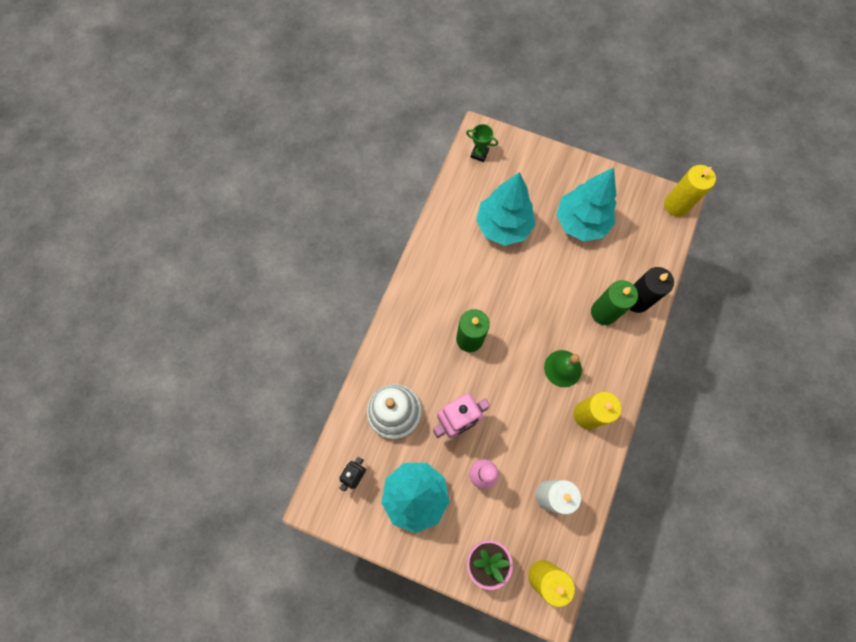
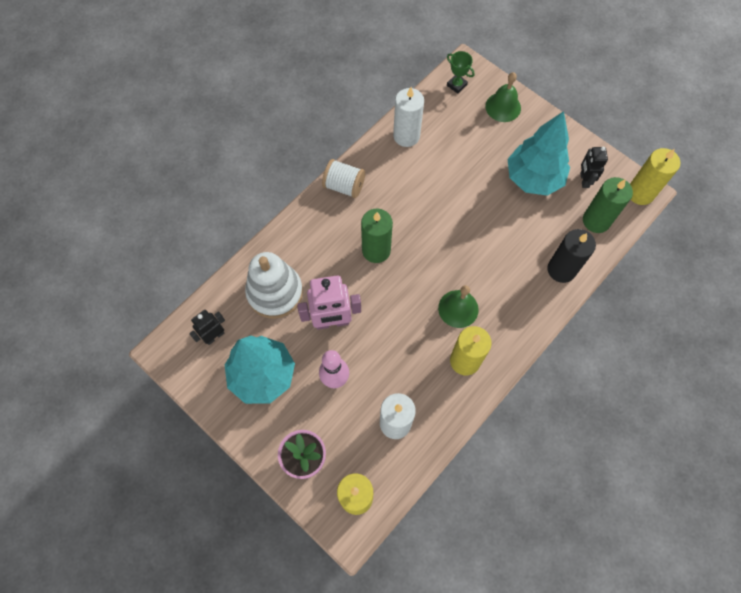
camera: 20 degrees right, 5 degrees down
turquoise tree [476,172,535,246] -> none
green candle [591,280,638,325] -> green candle moved to [583,177,633,233]
none -> white spool [322,159,365,198]
none -> white candle [393,87,424,147]
none -> green bell [485,72,521,122]
none -> black robot [580,146,608,188]

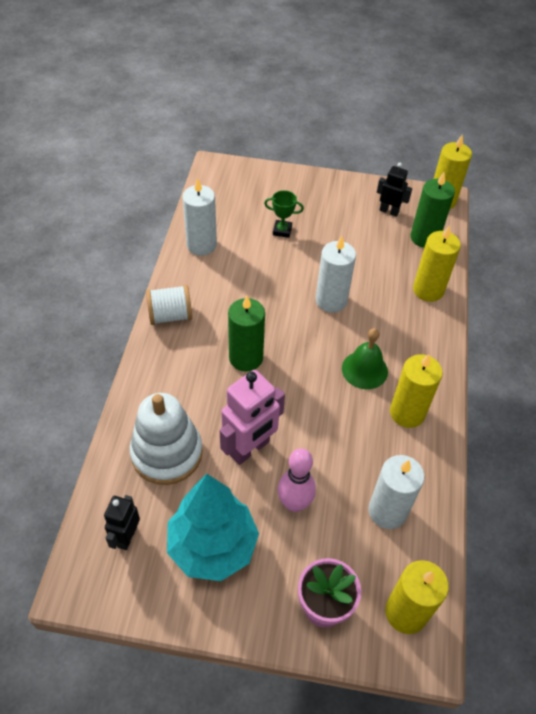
camera: 35 degrees left, 15 degrees down
green trophy [447,51,475,94] -> green trophy moved to [264,190,304,238]
green bell [485,72,521,122] -> none
turquoise tree [508,111,570,196] -> none
black candle [547,229,596,283] -> yellow candle [413,225,461,302]
black robot [580,146,608,188] -> black robot turned 150 degrees clockwise [377,163,412,217]
none -> white candle [316,236,356,313]

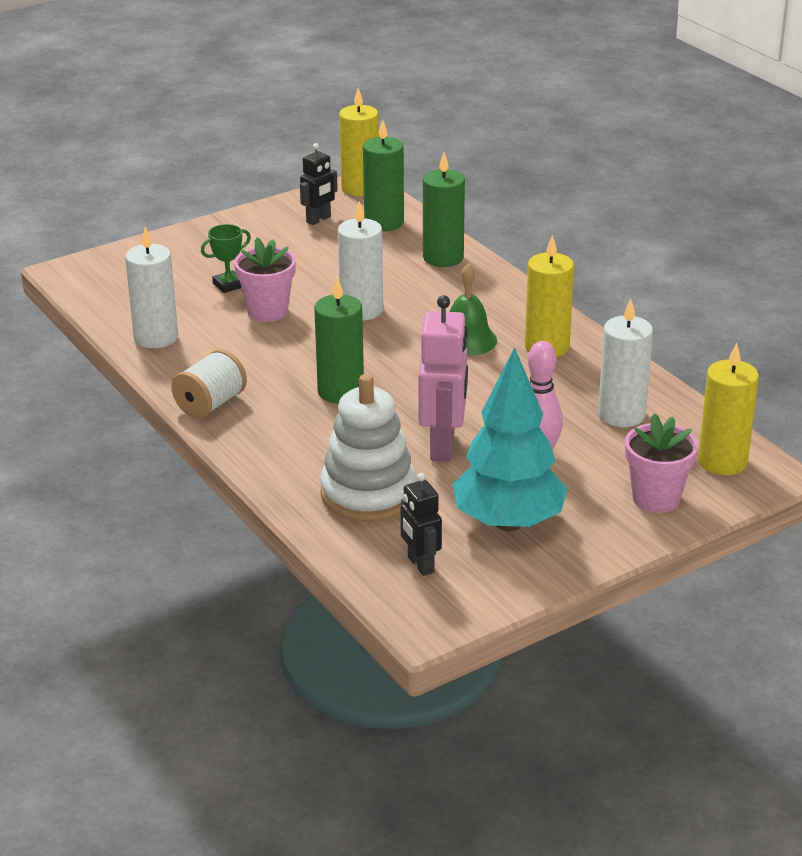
camera: 40 degrees left, 20 degrees down
black robot [377,163,412,217] -> black robot turned 150 degrees clockwise [300,143,338,225]
yellow candle [413,225,461,302] -> green candle [423,152,465,267]
none -> pink flower pot [234,237,296,322]

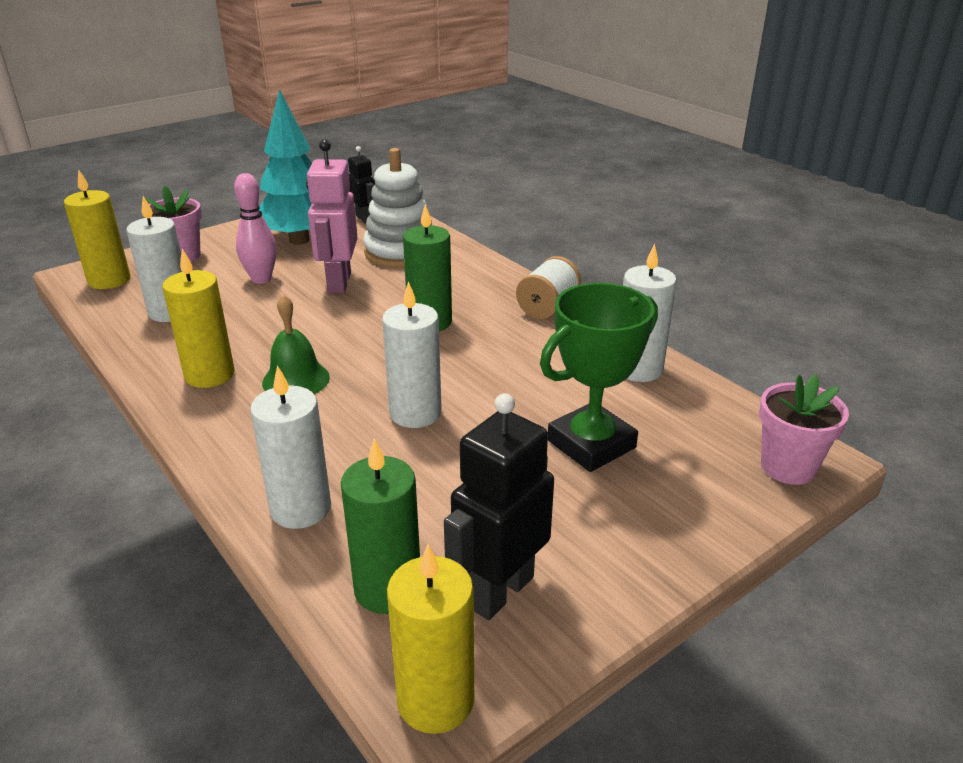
camera: 175 degrees right, 0 degrees up
green trophy [201,224,251,293] -> green trophy [540,283,658,472], size x2.03
pink flower pot [234,237,296,322] -> pink flower pot moved to [759,374,849,485]
black robot [300,143,338,225] -> black robot [444,393,554,620], size x1.69
green candle [423,152,465,267] -> white candle [250,365,331,529]

